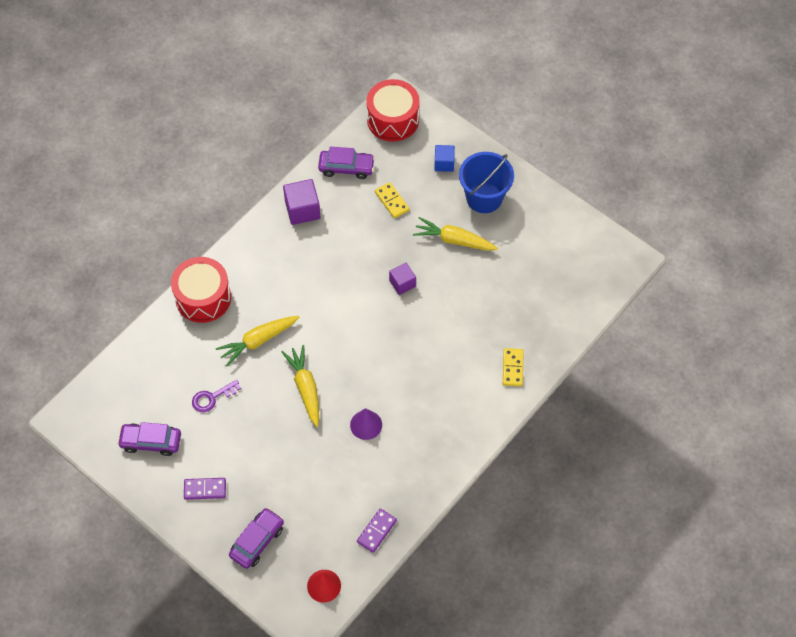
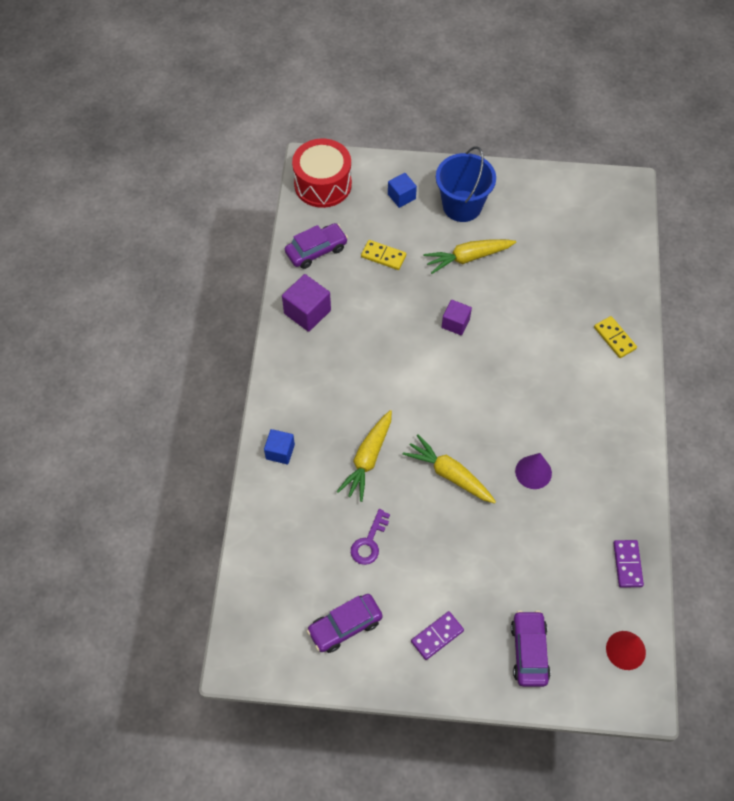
camera: 35 degrees left, 0 degrees up
red drum [171,257,231,323] -> blue cube [264,429,295,464]

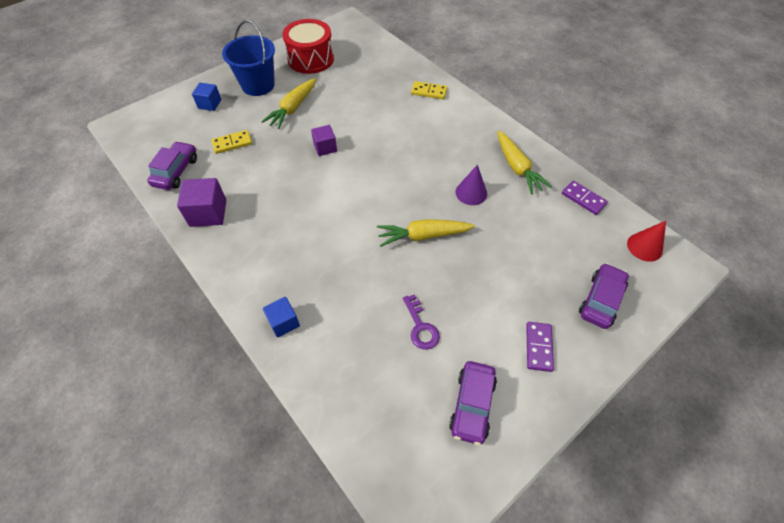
camera: 45 degrees left, 5 degrees down
red drum [292,138,352,208] -> red drum moved to [282,19,334,74]
yellow carrot [337,410,392,502] -> yellow carrot moved to [497,131,552,195]
purple car [511,611,551,687] -> purple car turned 75 degrees clockwise [579,263,629,329]

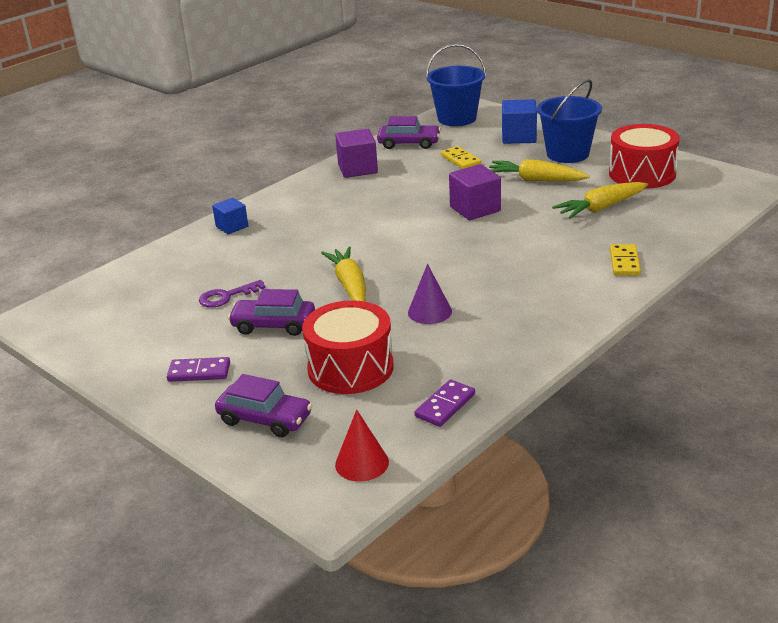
camera: 85 degrees right, 25 degrees down
blue cube [192,83,221,111] -> blue cube [502,99,537,144], size x1.55
purple cube [311,125,337,156] -> purple cube [449,164,501,220], size x1.55
purple car [449,361,497,446] -> purple car moved to [228,289,315,336]
yellow carrot [497,131,552,195] -> yellow carrot moved to [552,182,648,219]
none -> red drum [302,300,394,394]
none -> blue bucket [426,44,486,126]

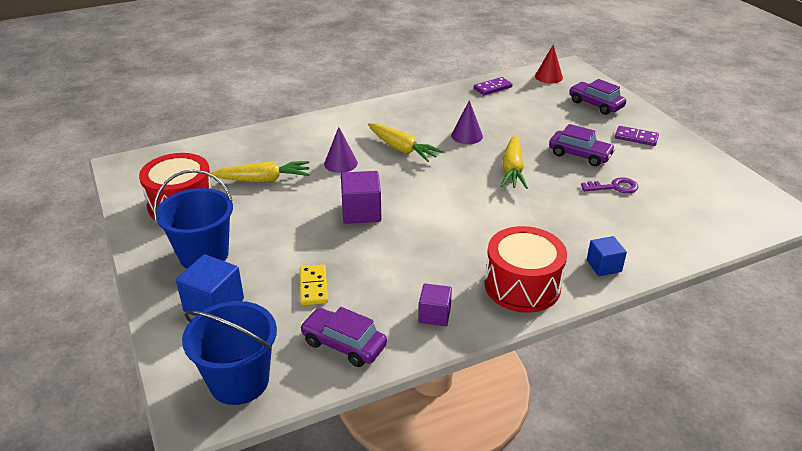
camera: 160 degrees left, 5 degrees up
red drum [302,300,394,394] -> red drum moved to [485,226,567,313]
purple cube [335,129,378,178] -> purple cube [419,283,452,326], size x0.65
yellow carrot [489,159,590,181] -> yellow carrot moved to [368,123,444,162]
yellow domino [610,244,641,275] -> none
none -> purple cone [324,127,358,173]

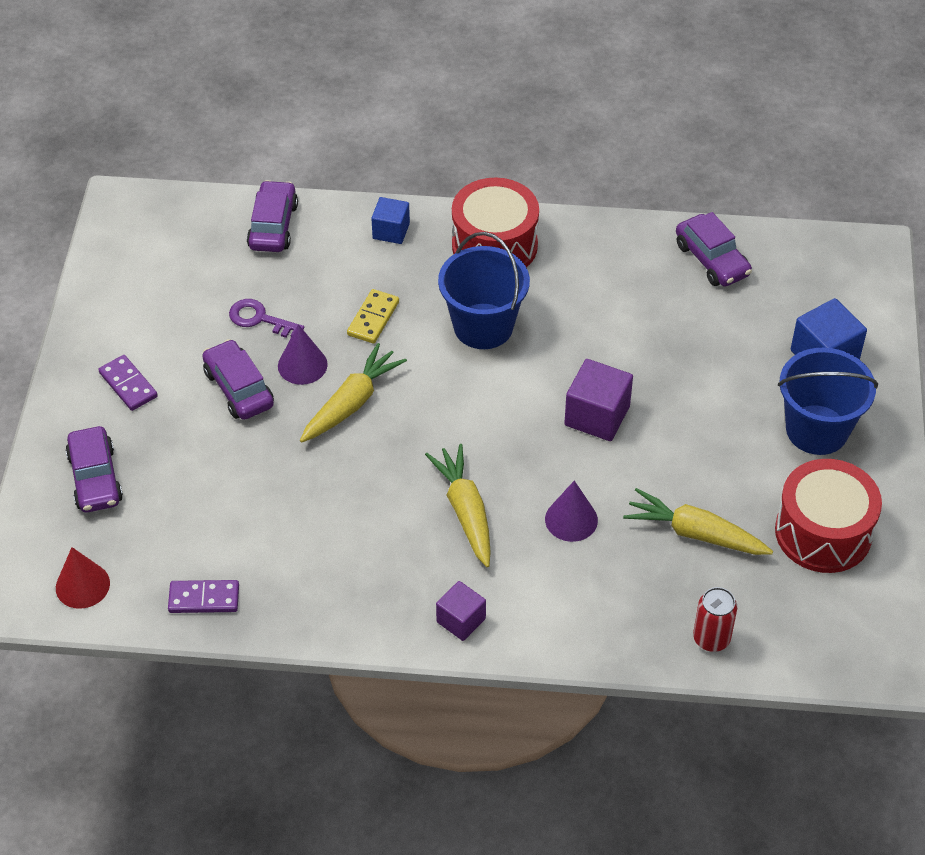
camera: 150 degrees left, 15 degrees up
blue bucket [182,301,277,405] -> blue bucket moved to [438,232,530,349]
yellow domino [300,265,328,305] -> yellow domino moved to [347,289,399,344]
purple cube [419,283,452,326] -> purple cube moved to [436,581,486,641]
purple cone [451,100,483,144] -> purple cone moved to [278,324,328,385]
none -> purple car [247,180,298,252]
none -> red can [693,587,737,652]

